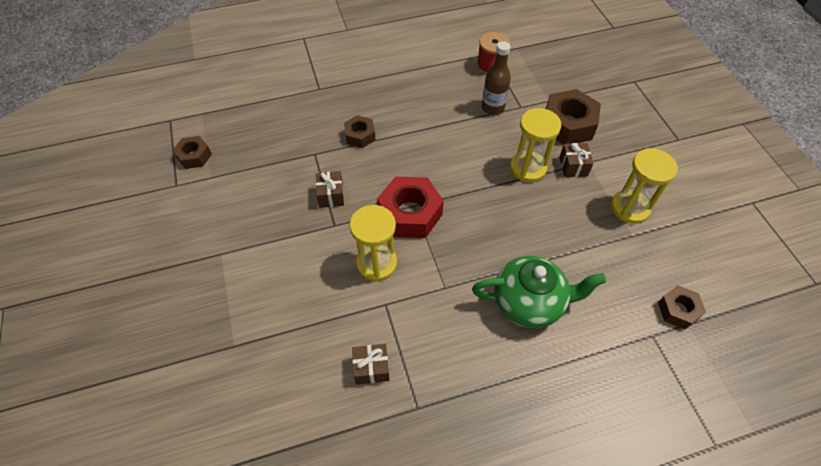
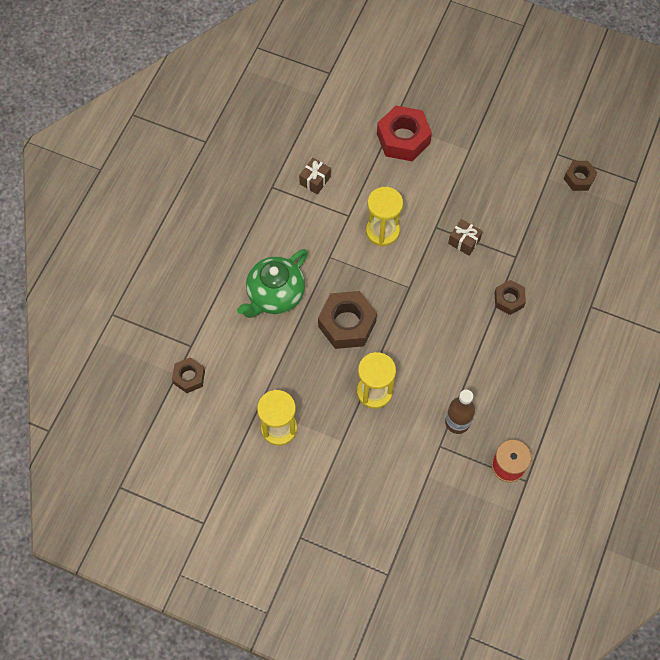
camera: 130 degrees right, 10 degrees up
red nut [377,176,444,238] -> red nut moved to [377,106,432,161]
brown nut [546,89,601,145] -> brown nut moved to [318,291,377,349]
brown gift [559,143,593,177] -> none

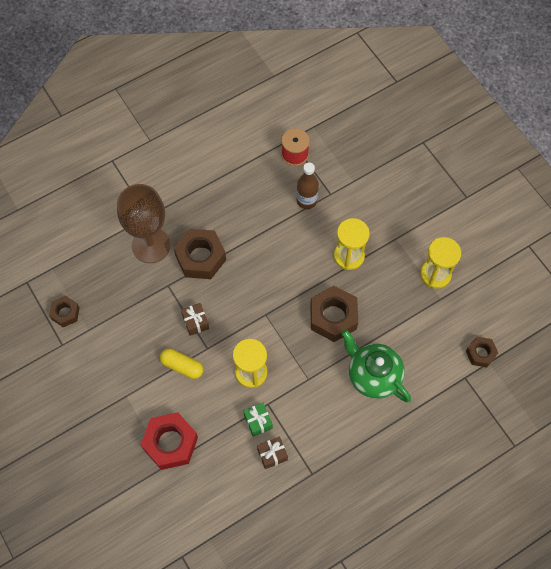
camera: 145 degrees left, 0 degrees up
green teapot [237,249,308,318] -> green teapot turned 120 degrees counterclockwise [341,329,411,402]
brown nut [494,280,526,315] -> brown nut [174,229,226,279], size x1.76
none -> brown goblet [117,184,170,263]
none -> yellow capsule [160,348,203,379]
none -> green gift [243,403,273,437]

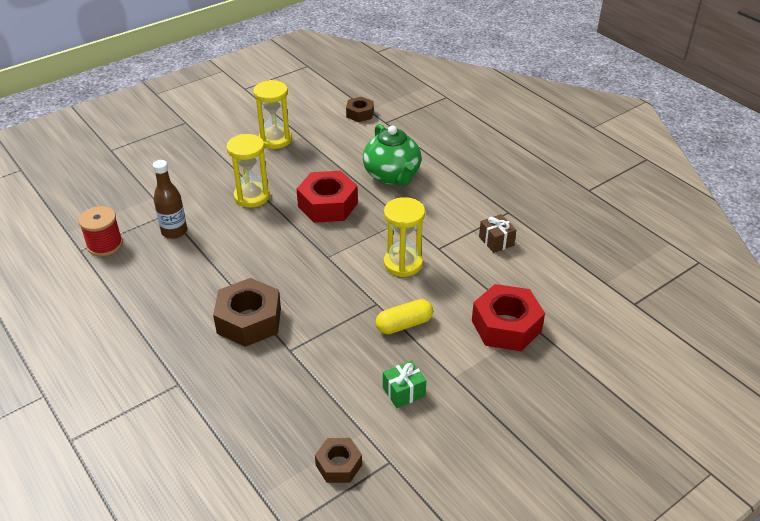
camera: 95 degrees left, 25 degrees down
brown goblet [117,184,170,263] -> none
yellow capsule [160,348,203,379] -> yellow capsule turned 45 degrees clockwise [376,299,433,334]
brown gift [181,303,209,336] -> none
green gift [243,403,273,437] -> green gift moved to [383,360,426,408]
brown nut [310,286,358,342] -> red nut [297,171,358,223]
green teapot [341,329,411,402] -> green teapot turned 60 degrees counterclockwise [363,124,421,186]

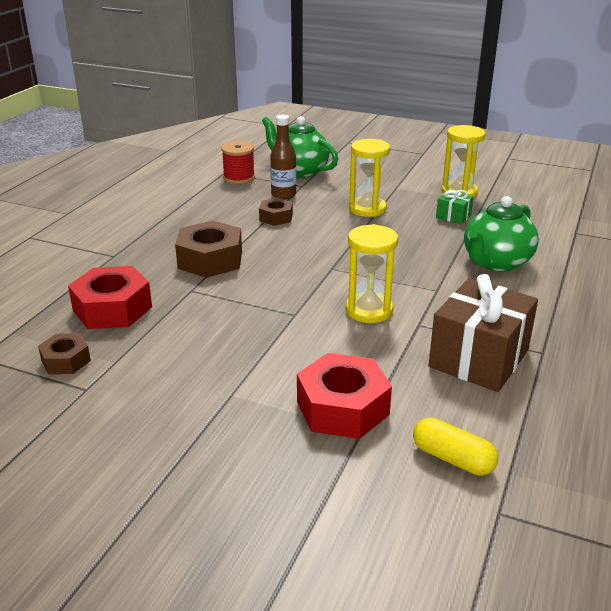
camera: 60 degrees right, 10 degrees down
red nut [297,171,358,223] -> red nut moved to [68,266,152,329]
brown nut [346,97,374,122] -> brown nut moved to [259,198,293,226]
yellow capsule [376,299,433,334] -> yellow capsule moved to [413,417,498,476]
green gift [383,360,426,408] -> green gift moved to [436,190,474,224]
brown gift [479,214,516,253] -> brown gift [429,274,538,392], size x2.18
none -> green teapot [262,116,338,178]

